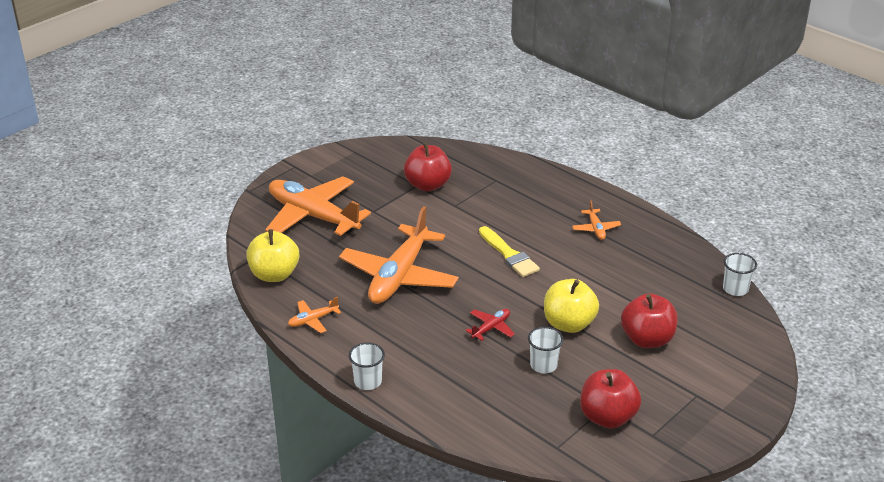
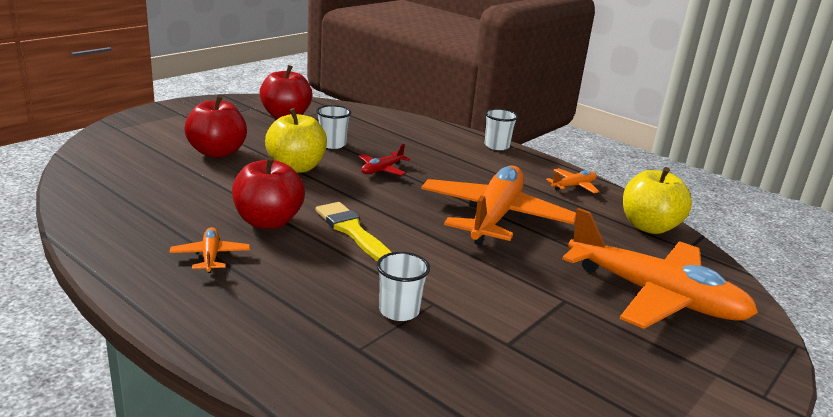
camera: 175 degrees right, 10 degrees down
red apple [404,142,452,192] -> red apple moved to [232,156,305,229]
white cup [723,253,757,296] -> white cup moved to [377,252,430,321]

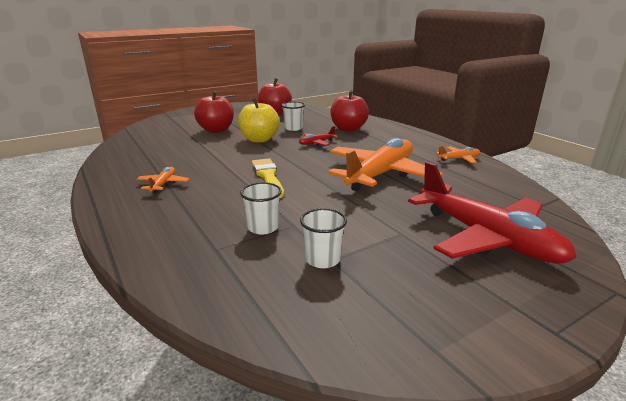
camera: 20 degrees right, 0 degrees up
red apple [232,156,305,229] -> red apple moved to [330,90,369,132]
white cup [485,109,518,150] -> white cup moved to [300,208,347,268]
orange plane [562,208,758,329] -> red plane [408,162,577,264]
yellow apple [623,167,692,234] -> none

